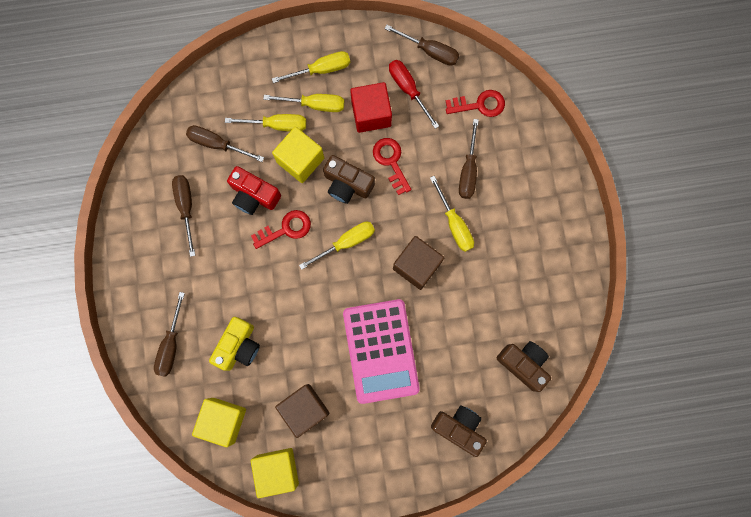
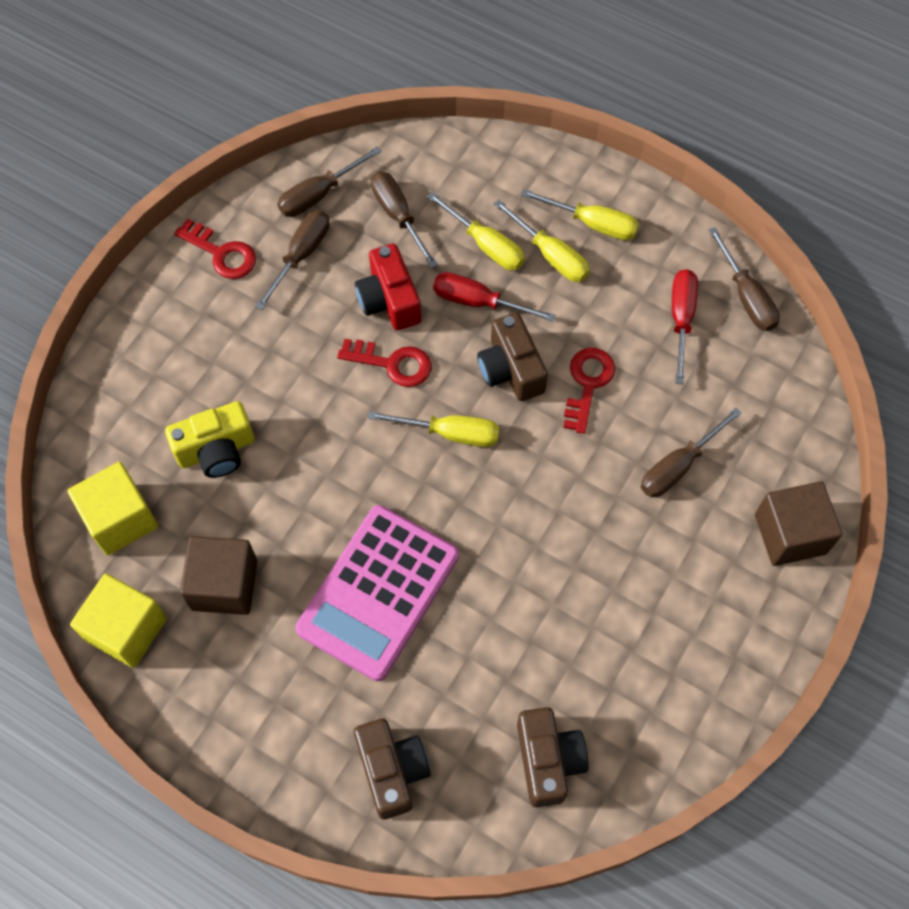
camera: 40 degrees right, 15 degrees down
brown screwdriver [154,292,185,377] -> brown screwdriver moved to [277,147,382,217]
yellow cube [272,127,324,183] -> red screwdriver [433,272,556,322]
red cube [350,82,392,133] -> none
brown cube [393,236,444,290] -> brown cube moved to [755,481,842,566]
yellow screwdriver [430,176,474,252] -> none
red key [446,90,505,117] -> red key moved to [174,219,256,279]

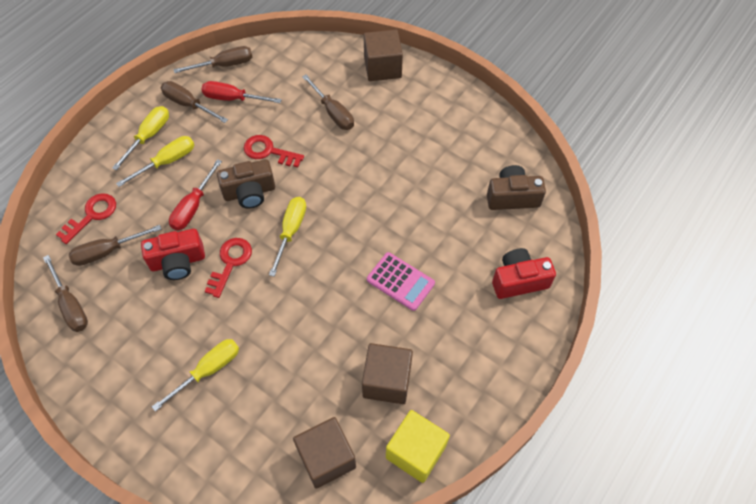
camera: 85 degrees left, 5 degrees down
yellow cube [68,462,158,555] -> brown cube [293,417,356,489]
yellow camera [165,401,255,478] -> none
red key [174,219,256,279] -> red key moved to [56,193,116,244]
brown screwdriver [255,210,330,310] -> brown screwdriver moved to [161,81,228,123]
pink calculator [296,505,459,681] -> pink calculator [367,252,435,311], size x0.56
brown camera [354,718,431,820] -> red camera [492,248,556,299]
yellow screwdriver [427,192,525,270] -> yellow screwdriver moved to [152,339,239,412]

